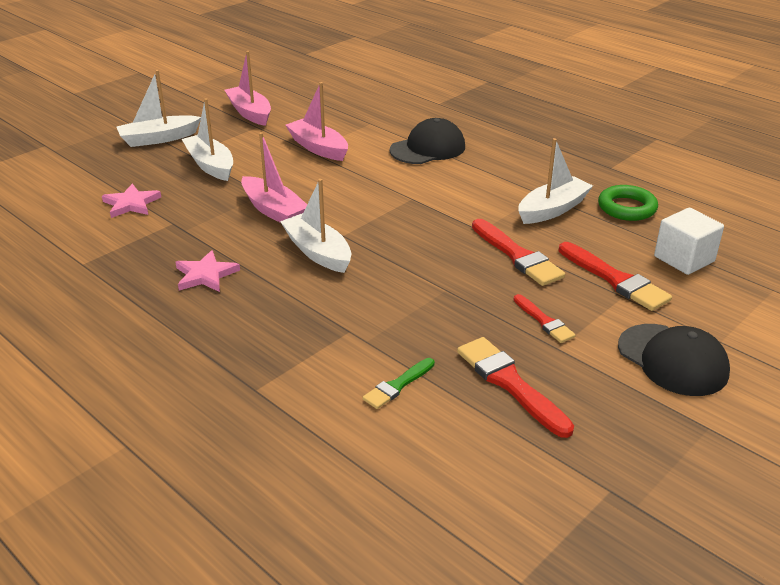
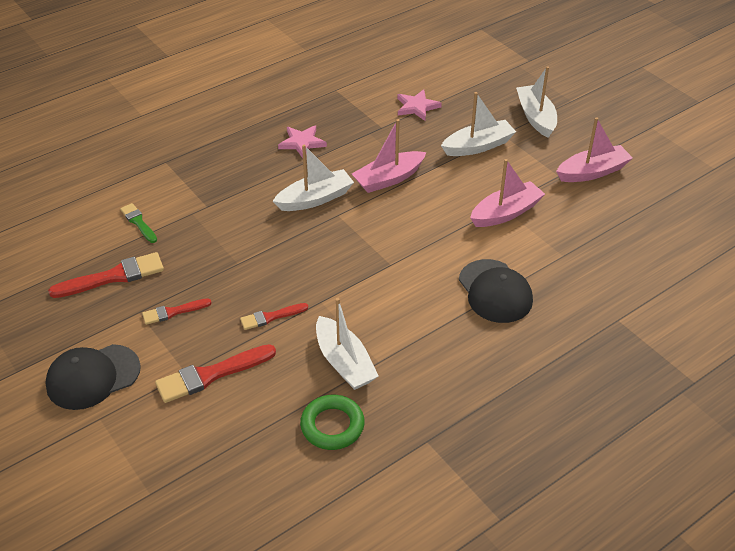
camera: 100 degrees right, 10 degrees up
red brush [472,219,565,286] -> red brush [240,303,308,330], size x0.59
white cube [654,208,724,275] -> none

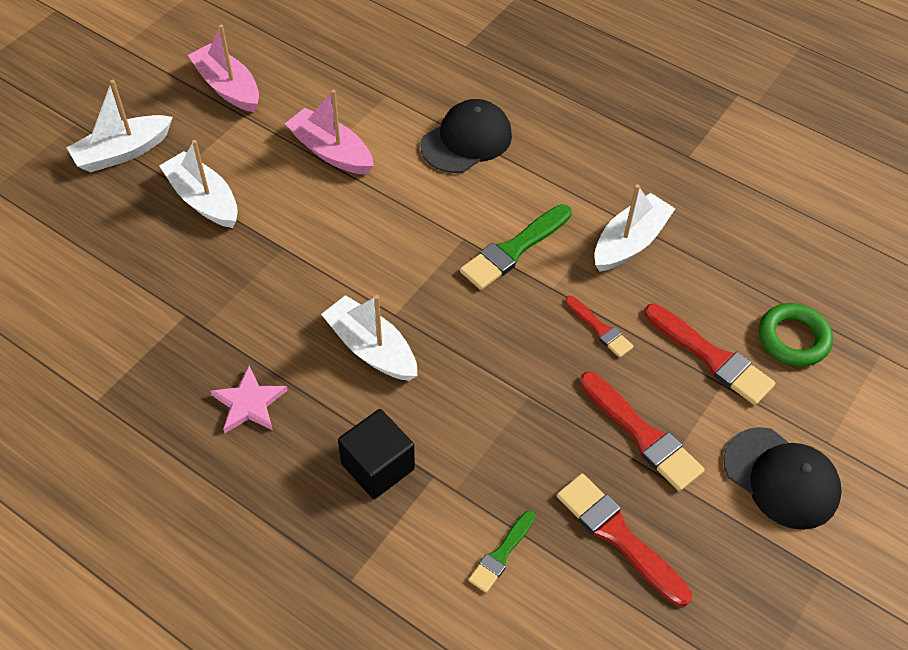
camera: 110 degrees left, 10 degrees up
red brush [142,298,212,325] -> red brush [580,372,704,491], size x1.70
green ring [300,395,365,450] -> green ring moved to [759,303,833,367]
pink boat [352,119,426,193] -> none
pink star [397,89,442,121] -> none
none -> black cube [338,409,415,499]
none -> green brush [460,204,572,290]

